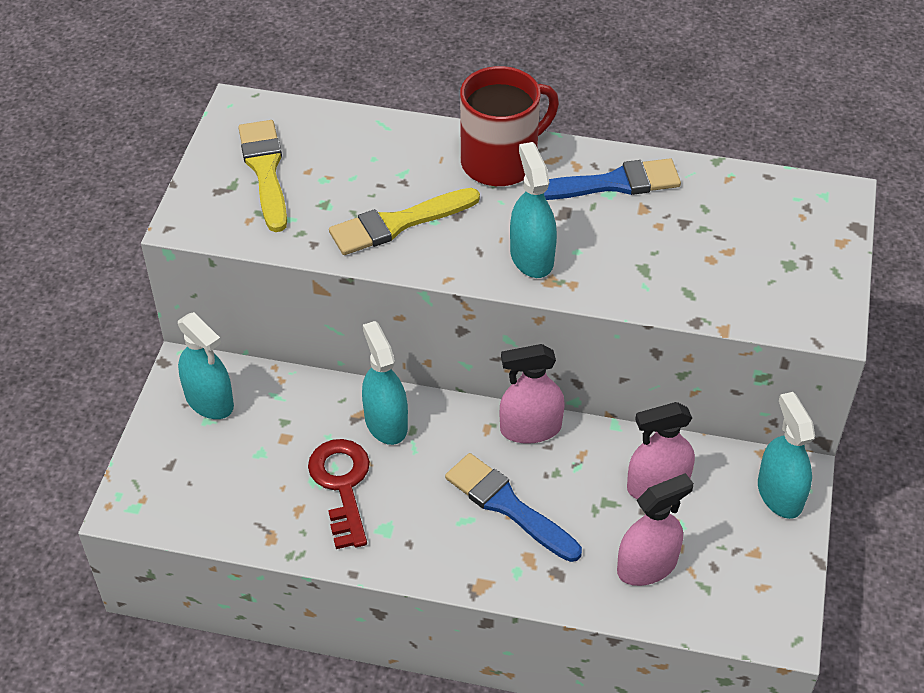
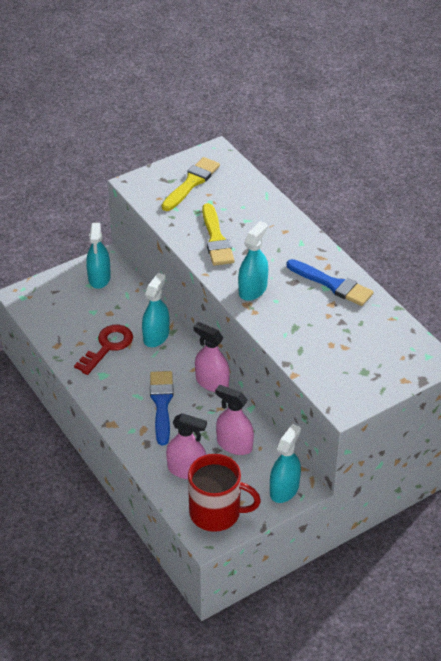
camera: 45 degrees right, 5 degrees down
yellow brush [329,188,480,255] -> yellow brush turned 120 degrees counterclockwise [202,203,234,266]
red mug [460,66,559,186] -> red mug moved to [188,454,261,532]

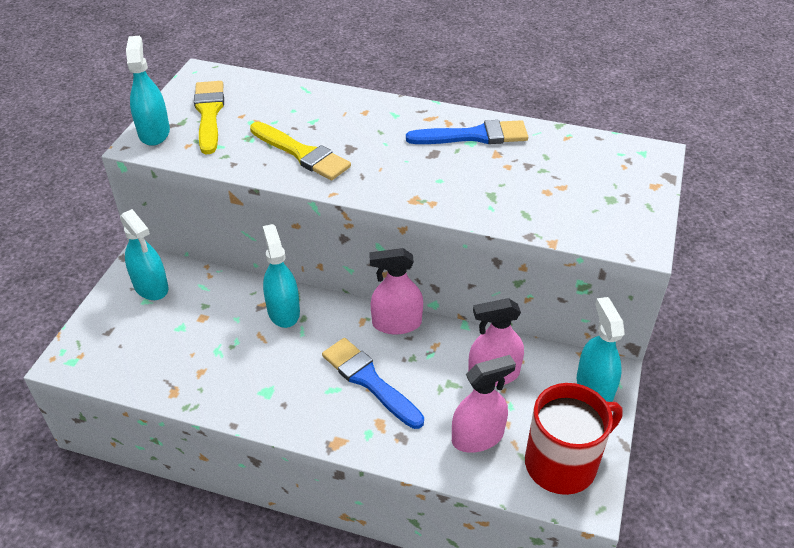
camera: 40 degrees left, 0 degrees up
red key [74,325,133,375] -> none
turquoise spray bottle [238,221,268,301] -> turquoise spray bottle moved to [126,36,170,146]

